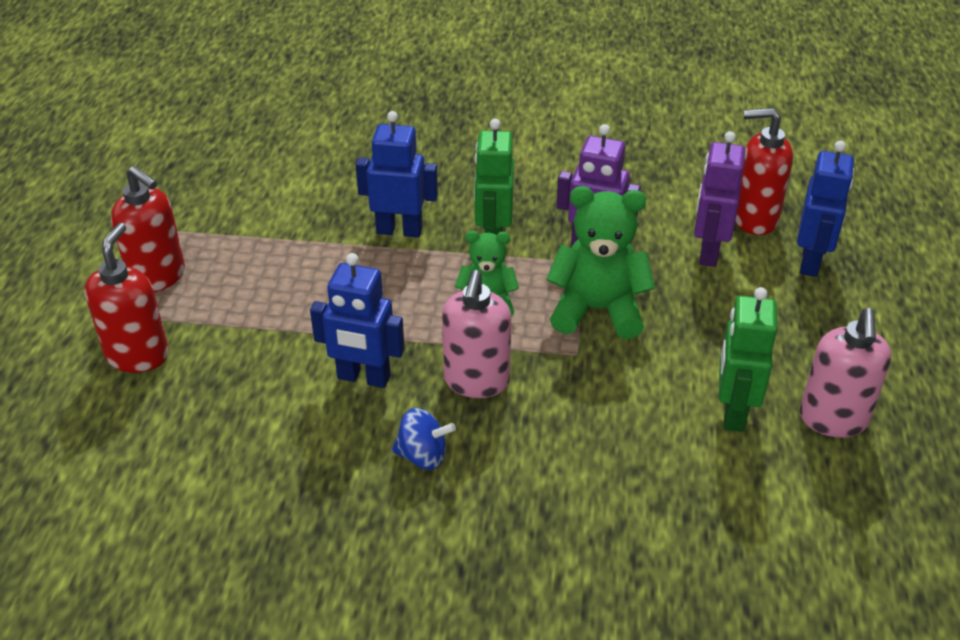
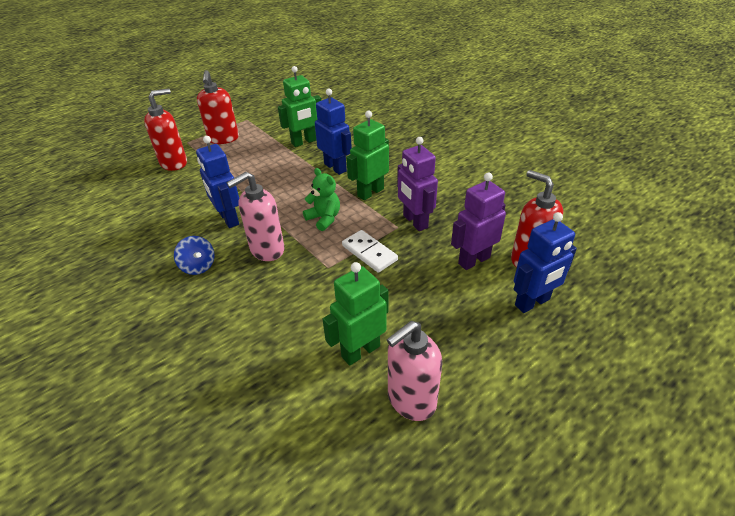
camera: 45 degrees right, 0 degrees up
green teddy bear [546,186,655,339] -> white domino [342,230,398,273]
none -> green robot [278,66,321,147]

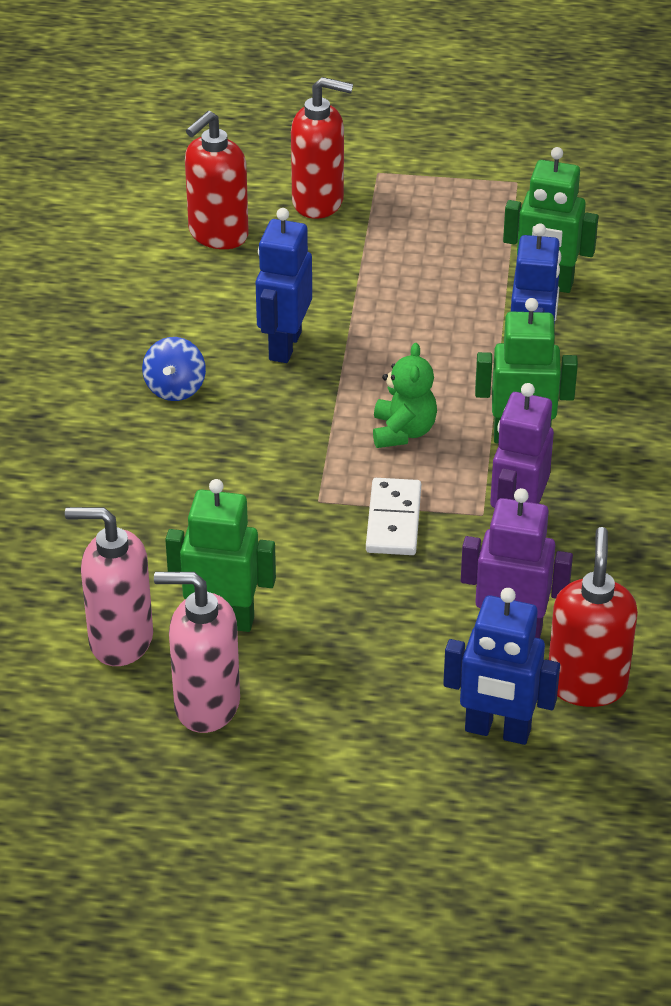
camera: 45 degrees right, 0 degrees up
red soap dispenser [197,70,239,144] -> red soap dispenser moved to [185,111,249,249]
pink soap dispenser [226,172,284,261] -> pink soap dispenser moved to [65,507,153,666]

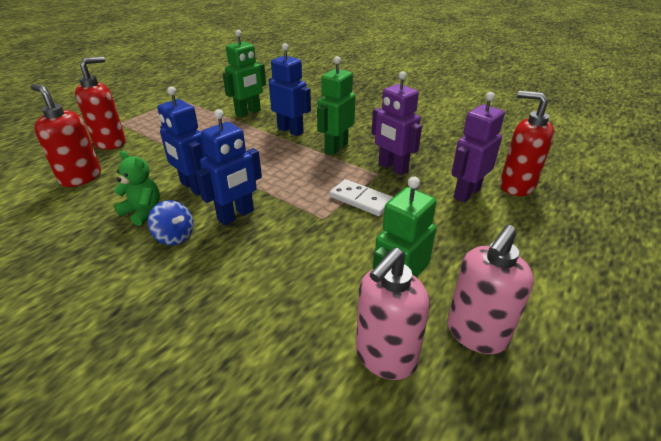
camera: 60 degrees left, 5 degrees down
red soap dispenser [185,111,249,249] -> red soap dispenser turned 150 degrees clockwise [31,84,101,187]
green teddy bear [373,343,437,448] -> green teddy bear moved to [114,151,160,226]
blue robot [443,588,560,745] -> blue robot moved to [196,109,262,225]

